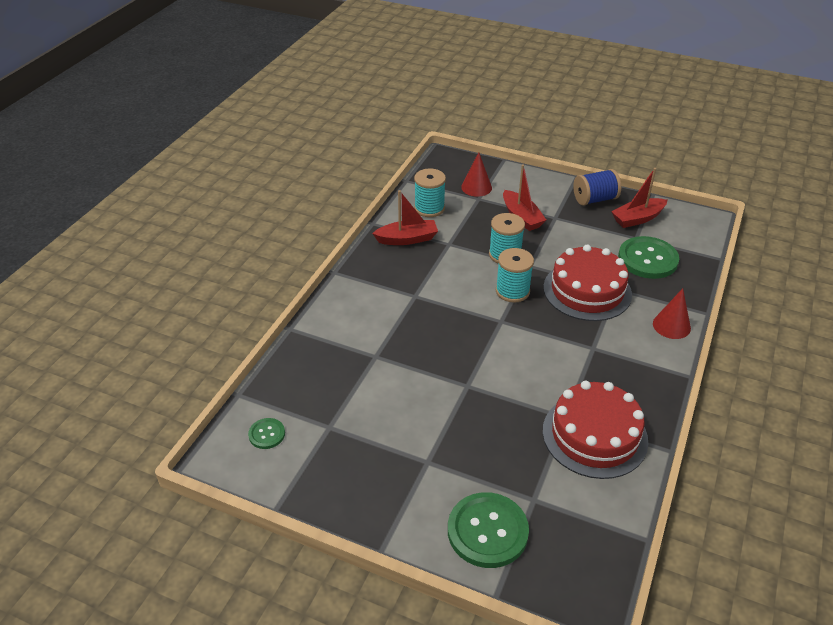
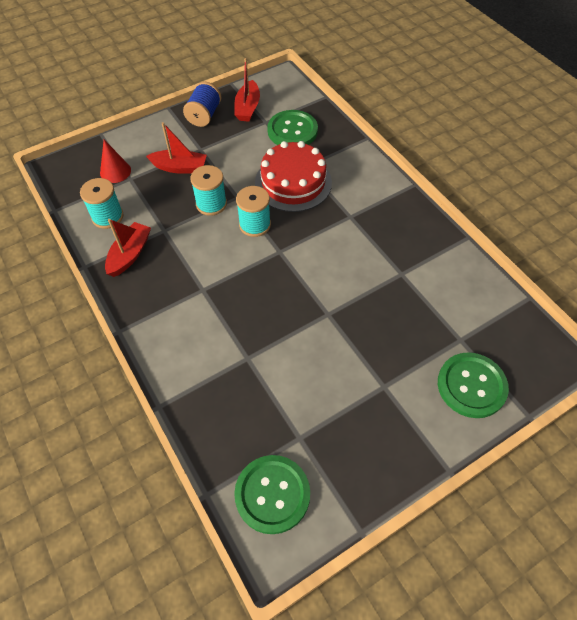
camera: 55 degrees left, 15 degrees up
green button [248,418,285,449] -> green button [234,455,310,534], size x2.02
red cake [543,381,648,479] -> none
red cone [653,288,691,339] -> none

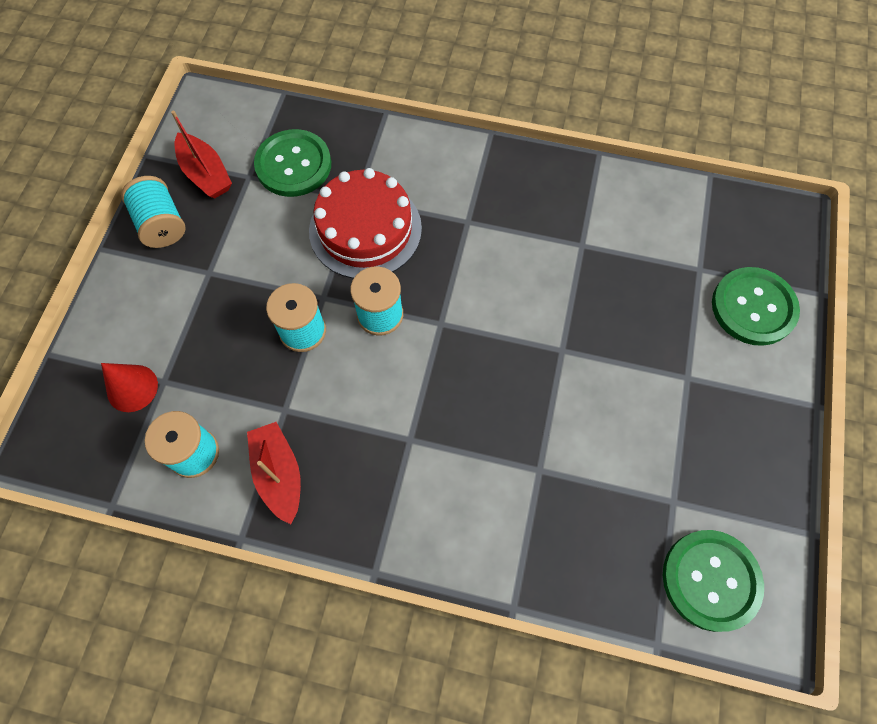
camera: 45 degrees left, 10 degrees up
red boat [146,122,207,174] -> none
blue spool [183,82,221,127] -> turquoise spool [121,176,186,248]

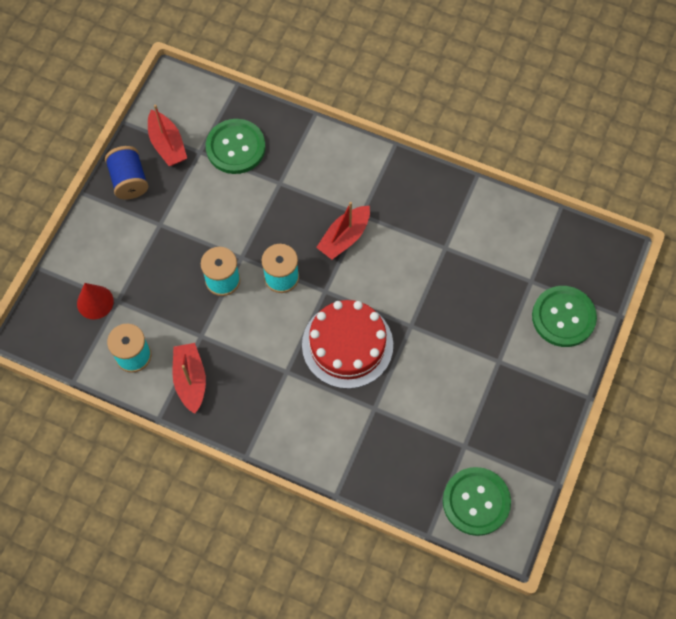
camera: 10 degrees right, 0 degrees up
turquoise spool [121,176,186,248] -> blue spool [105,146,148,199]
red cake [309,168,422,279] -> red cake moved to [302,300,393,389]
none -> red boat [316,202,370,260]

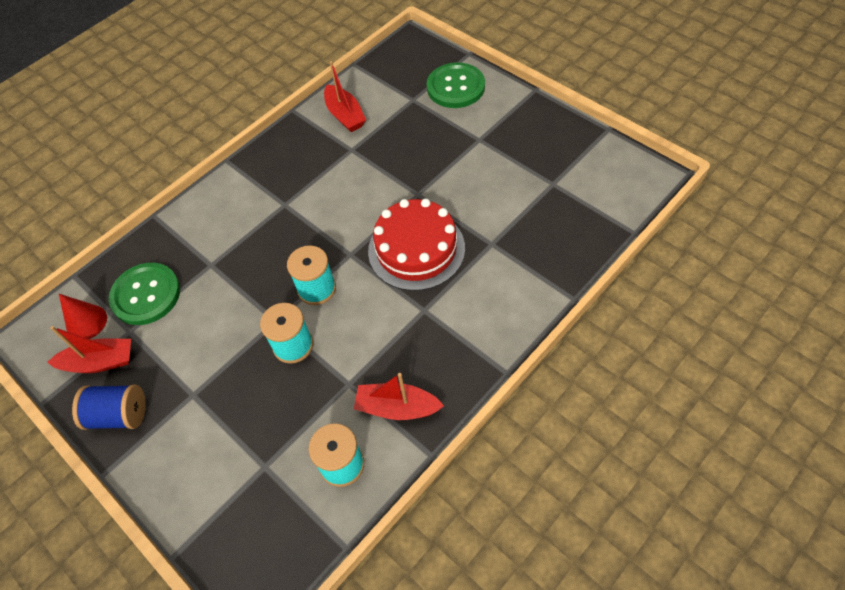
camera: 65 degrees left, 10 degrees down
red cone [77,283,114,319] -> red cone moved to [59,294,107,339]
red boat [316,202,370,260] -> red boat moved to [324,61,366,132]
green button [443,467,511,536] -> none

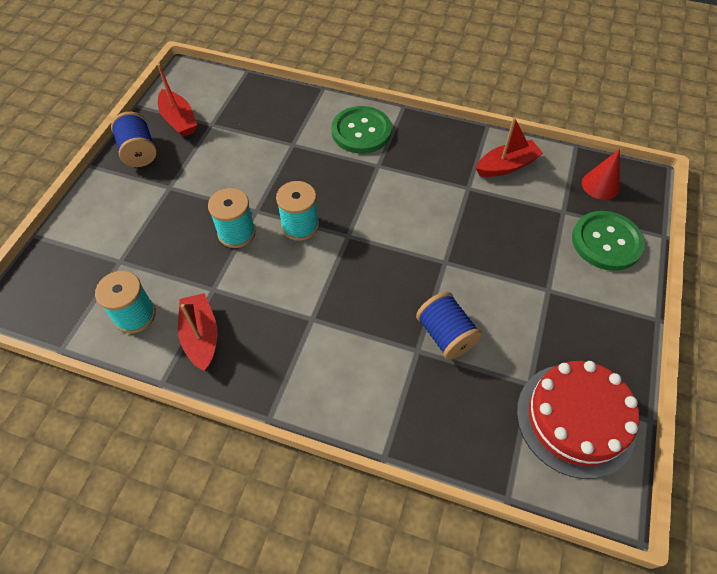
camera: 60 degrees right, 0 degrees up
red cone [59,294,107,339] -> red cone moved to [582,149,620,200]
green button [109,263,180,325] -> green button moved to [331,106,392,154]
red boat [324,61,366,132] -> red boat turned 150 degrees counterclockwise [476,117,543,177]
red cake [368,198,465,291] -> red cake moved to [517,361,639,479]
none -> blue spool [416,291,482,360]

